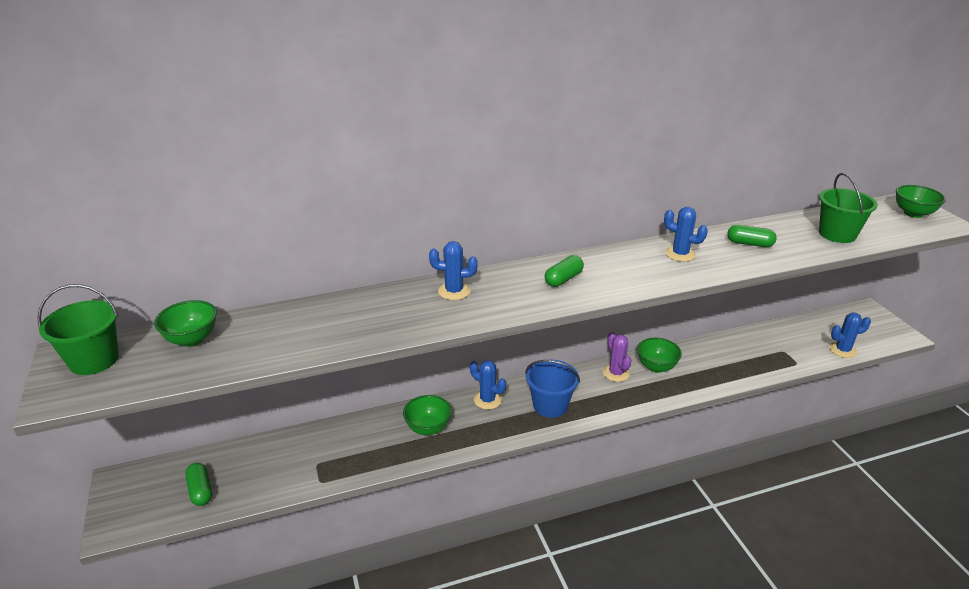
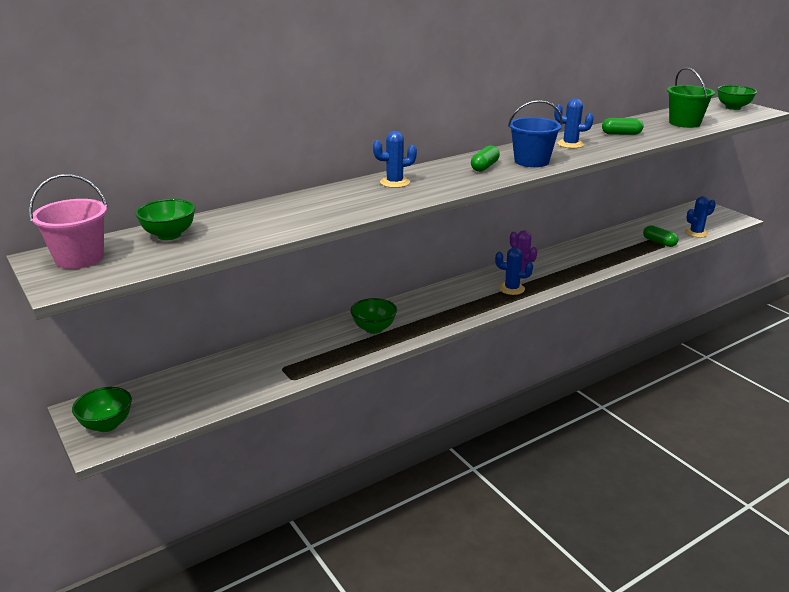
camera: 15 degrees left, 5 degrees down
green bucket [37,284,119,375] -> pink bucket [29,174,108,269]
green capsule [185,463,212,506] -> green capsule moved to [643,225,678,247]
blue cactus [470,360,506,410] -> blue cactus moved to [495,247,533,295]
blue bucket [525,360,580,418] -> blue bucket moved to [508,100,562,167]
green bowl [637,338,682,373] -> green bowl moved to [72,387,132,432]

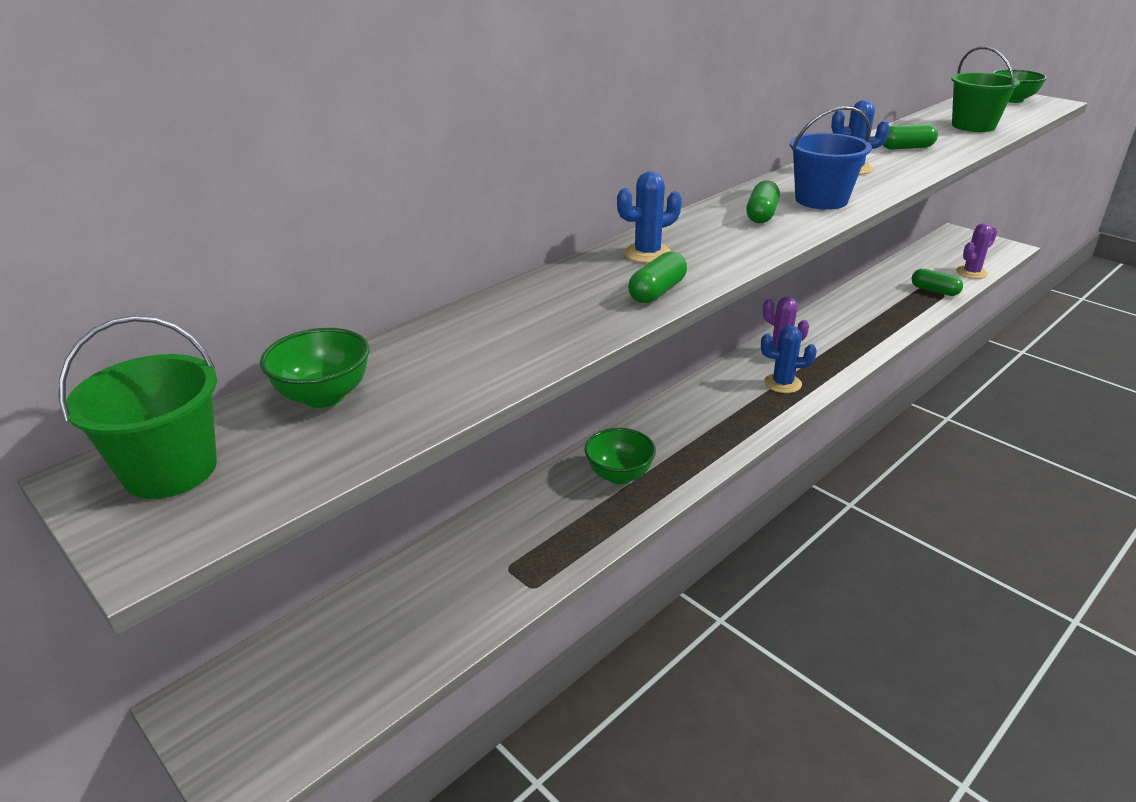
camera: 10 degrees left, 5 degrees up
pink bucket [29,174,108,269] -> green bucket [59,316,217,499]
green bowl [72,387,132,432] -> none
blue cactus [685,196,716,238] -> purple cactus [956,223,997,279]
none -> green capsule [628,251,687,303]

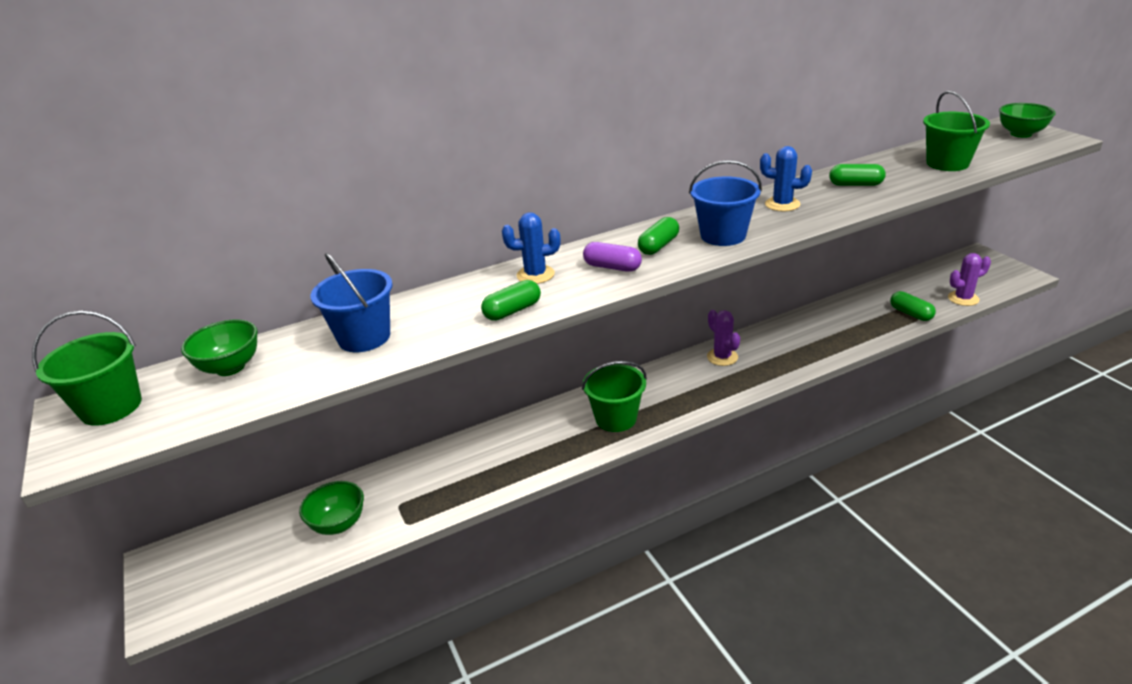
camera: 20 degrees right, 0 degrees up
green bowl [585,428,656,484] -> green bowl moved to [299,481,364,535]
blue cactus [761,326,817,393] -> none
none -> blue bucket [311,253,393,352]
none -> green bucket [582,361,647,432]
none -> purple capsule [583,242,642,272]

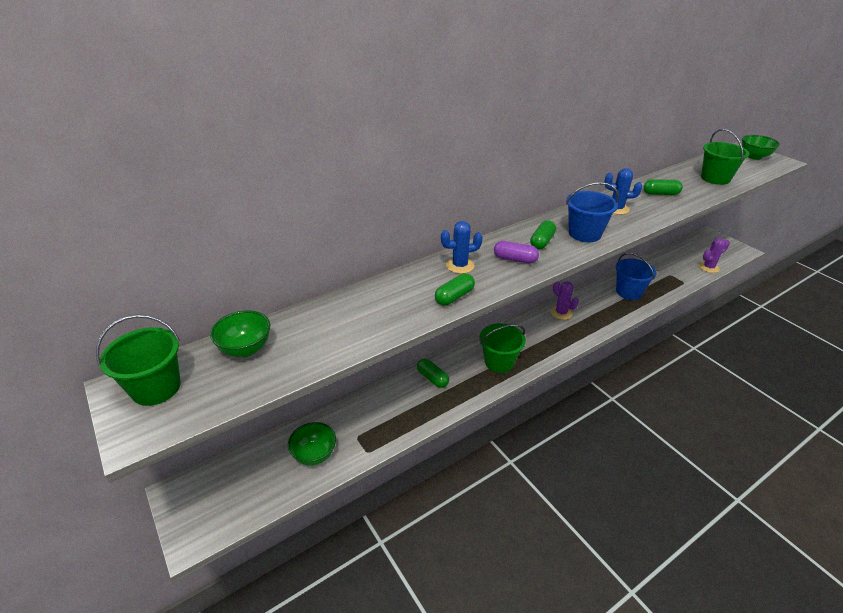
camera: 10 degrees left, 5 degrees up
blue bucket [311,253,393,352] -> blue bucket moved to [616,253,657,300]
green capsule [890,291,936,321] -> green capsule moved to [417,359,449,388]

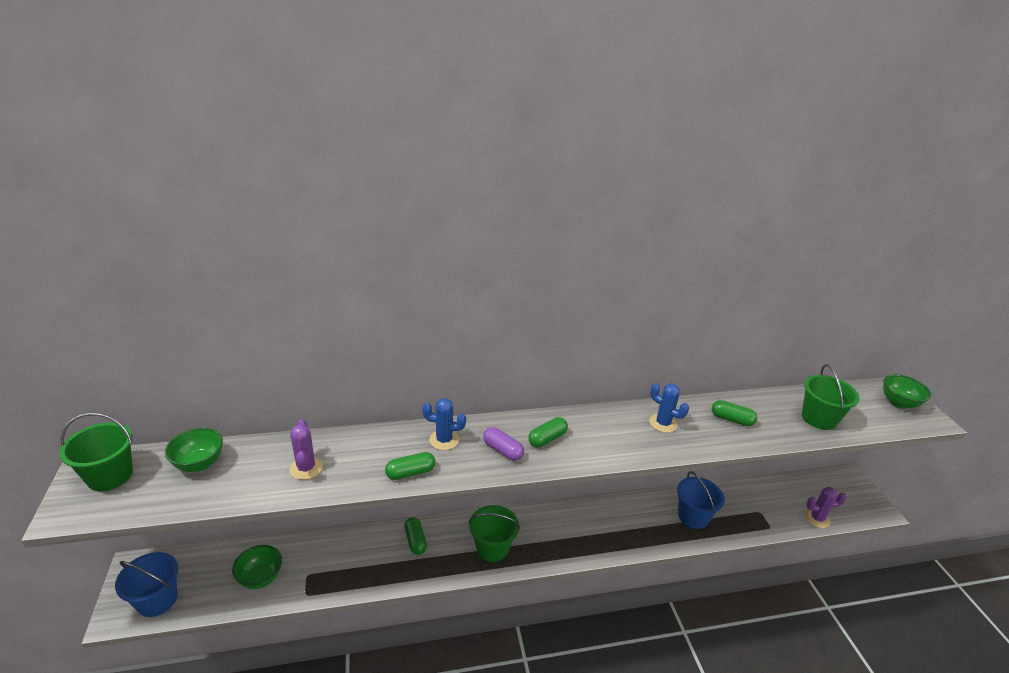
camera: 20 degrees right, 5 degrees down
purple cactus [551,281,579,320] -> purple cactus moved to [290,419,323,480]
blue bucket [566,182,619,242] -> blue bucket moved to [115,552,178,617]

